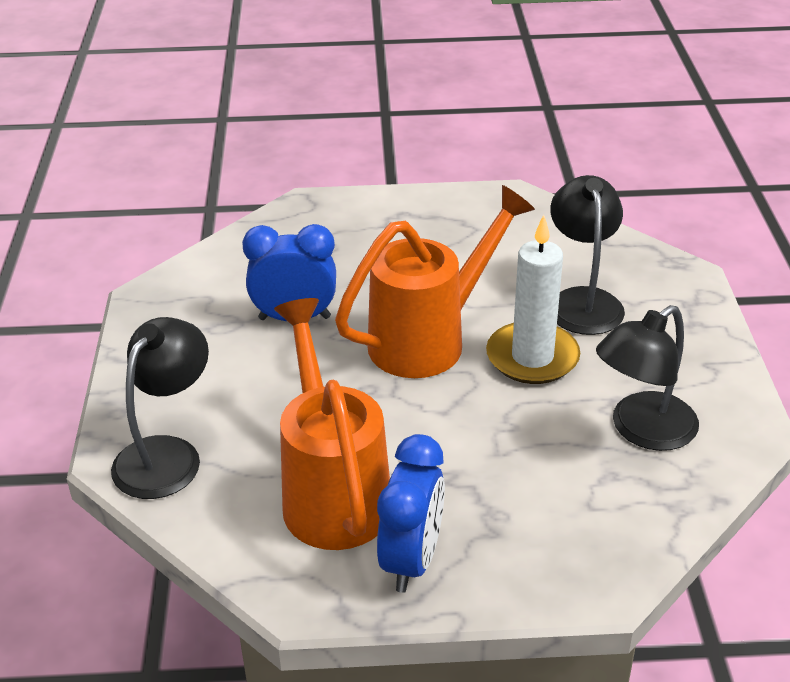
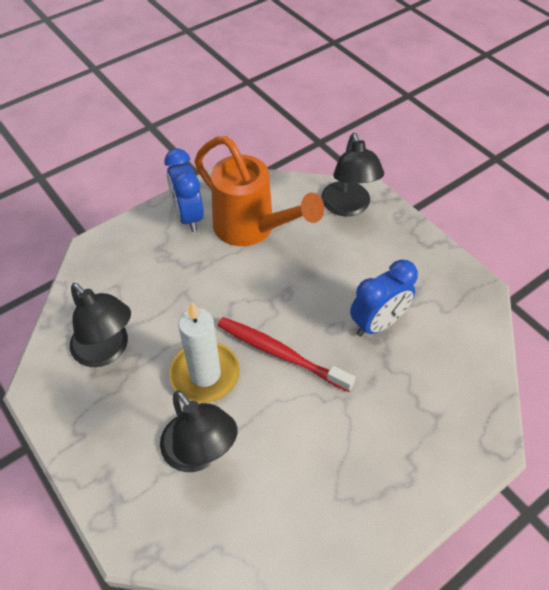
camera: 145 degrees right, 15 degrees up
orange watering can [335,185,535,378] -> red toothbrush [218,317,356,392]
black lamp [596,305,699,451] -> black lamp turned 120 degrees clockwise [70,283,131,367]

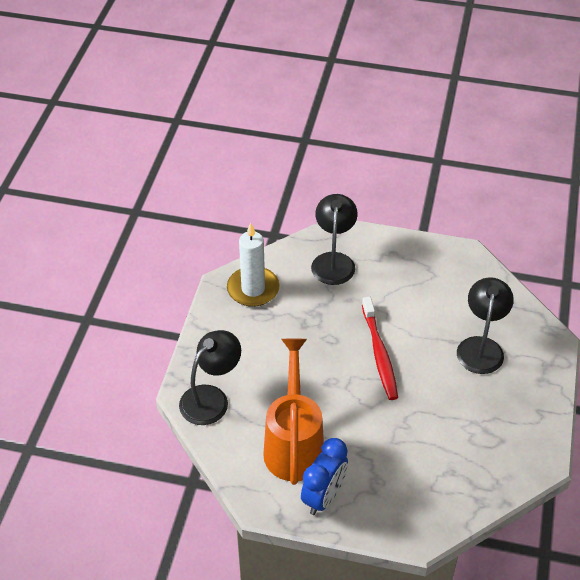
camera: 130 degrees left, 5 degrees down
black lamp [70,283,131,367] -> black lamp moved to [311,194,358,285]
white candle [169,302,240,403] -> white candle moved to [227,223,280,307]
blue clock [350,259,418,337] -> none

